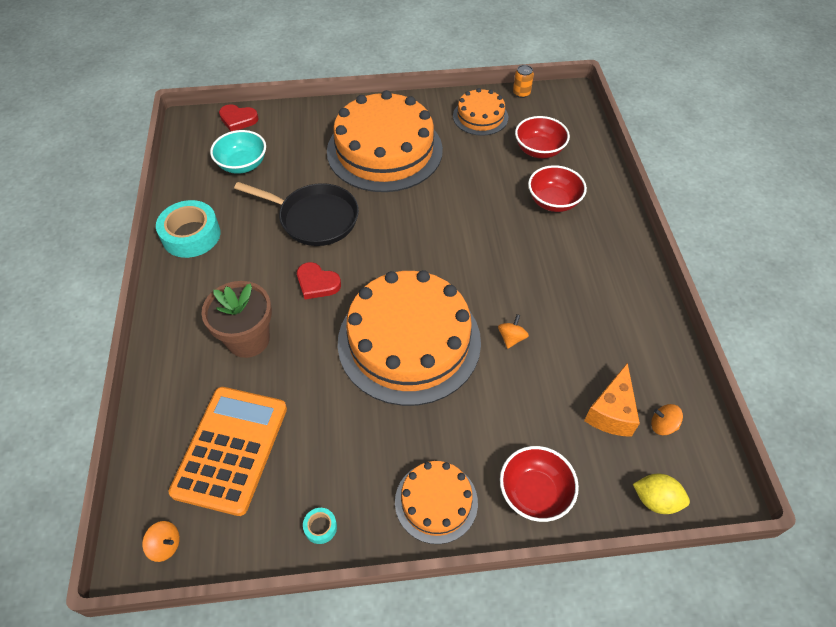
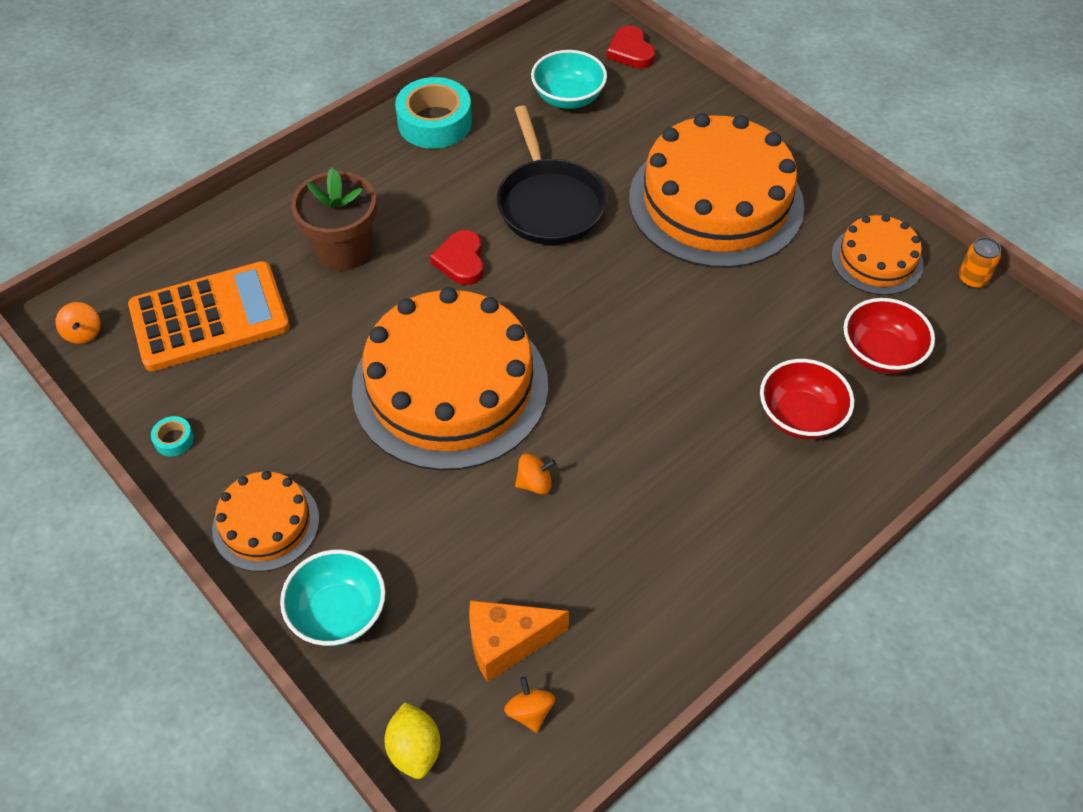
camera: 55 degrees right, 0 degrees up
red bowl [500,446,579,522] -> turquoise bowl [280,549,385,646]

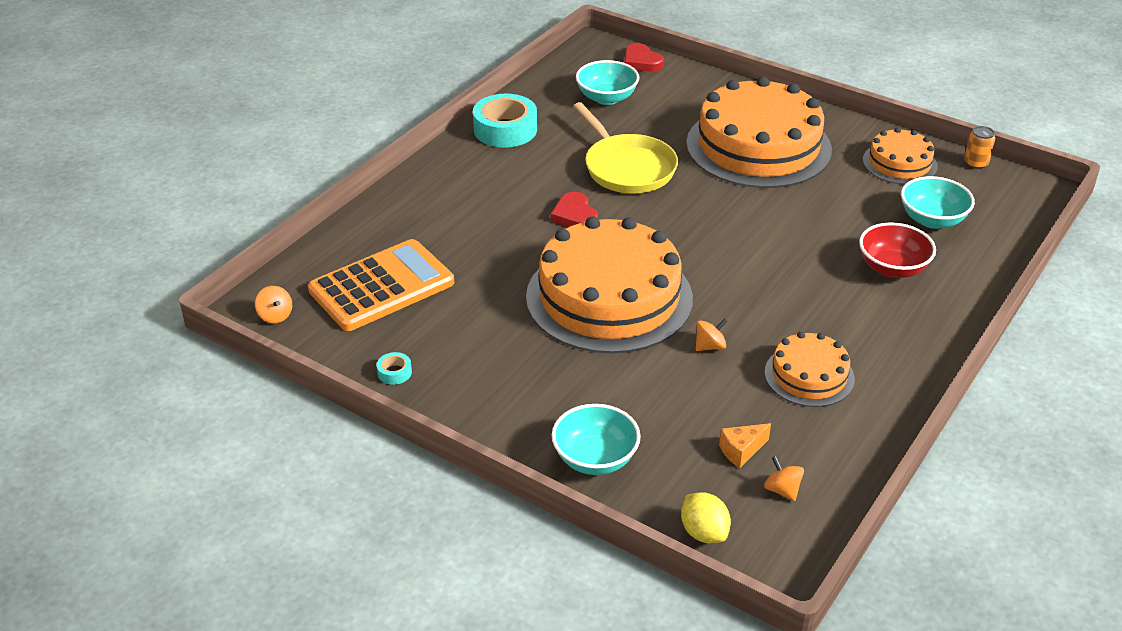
camera: 15 degrees left, 15 degrees down
orange cake [212,471,319,572] -> orange cake moved to [765,332,855,407]
brown flower pot [291,168,377,271] -> none
orange cheese [469,600,569,682] -> orange cheese [719,423,771,468], size x0.62
black pan [497,105,607,245] -> yellow pan [573,102,678,194]
red bowl [844,298,935,374] -> turquoise bowl [901,176,975,229]

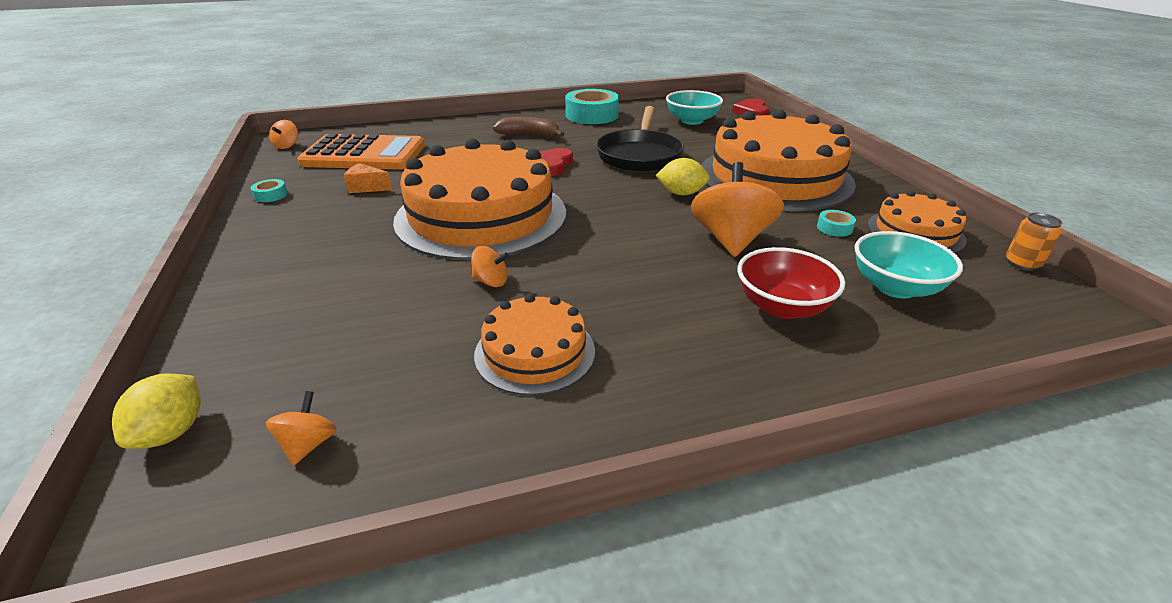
camera: 40 degrees right, 5 degrees down
turquoise bowl [552,404,641,475] -> none
yellow pan [573,102,678,194] -> black pan [596,106,684,172]
orange cheese [719,423,771,468] -> orange cheese moved to [344,163,392,193]
none -> brown banana [493,117,564,137]
none -> yellow lemon [656,158,710,195]
none -> orange spinning top [691,162,784,257]
none -> turquoise tape [817,210,856,237]

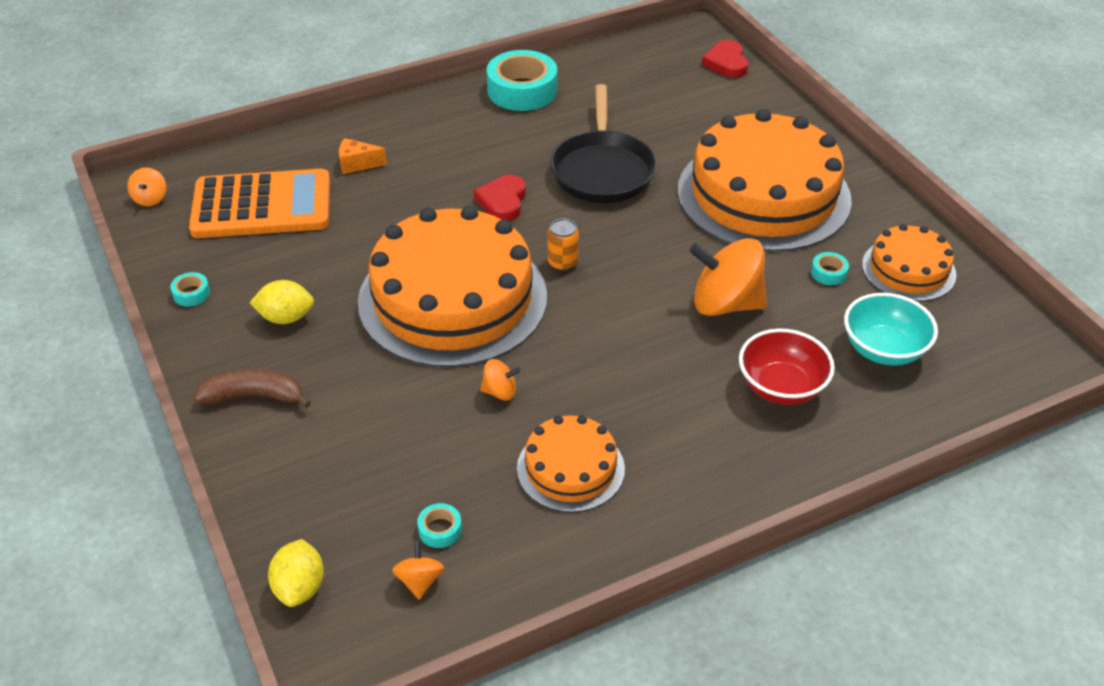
camera: 10 degrees left, 10 degrees up
orange cheese [344,163,392,193] -> orange cheese moved to [339,138,387,174]
brown banana [493,117,564,137] -> brown banana moved to [194,369,311,408]
yellow lemon [656,158,710,195] -> yellow lemon moved to [249,280,314,324]
turquoise bowl [666,90,723,125] -> none
orange spinning top [691,162,784,257] -> orange spinning top turned 75 degrees counterclockwise [689,238,767,316]
orange can [1006,213,1062,271] -> orange can moved to [548,218,579,271]
none -> turquoise tape [417,503,462,548]

